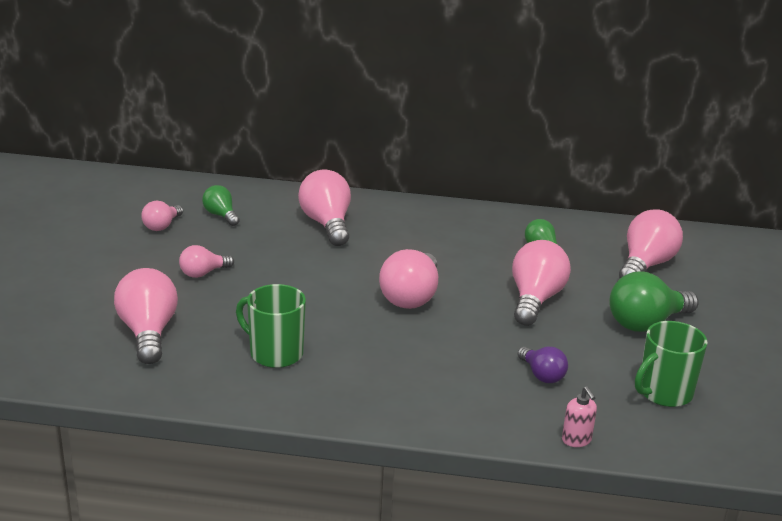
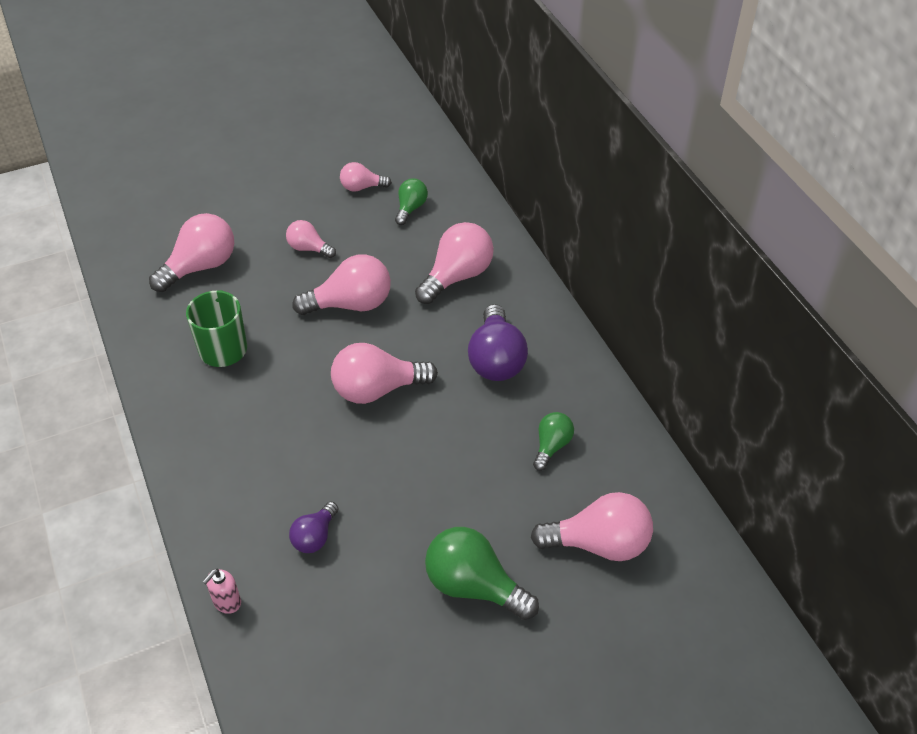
camera: 60 degrees right, 20 degrees up
pink light bulb [512,240,571,326] -> pink light bulb moved to [292,254,391,315]
green mug [635,321,708,407] -> none
none -> purple light bulb [468,304,528,381]

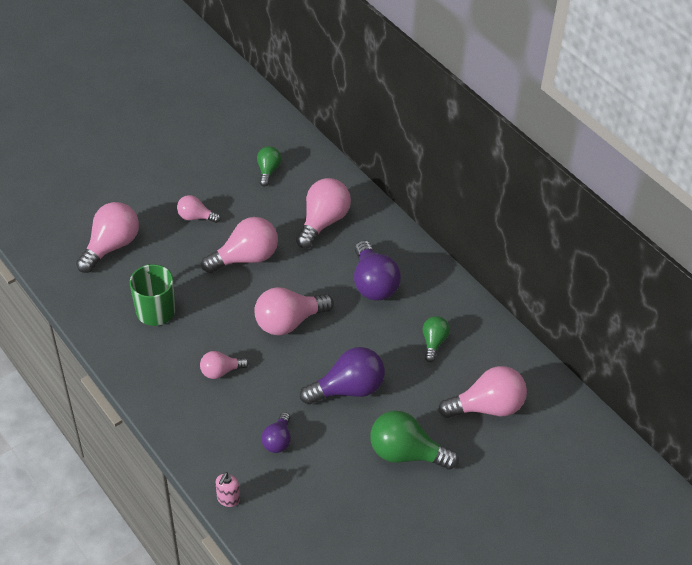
camera: 15 degrees left, 0 degrees up
pink light bulb [340,162,392,192] -> pink light bulb moved to [200,351,249,379]
none -> purple light bulb [300,347,385,405]

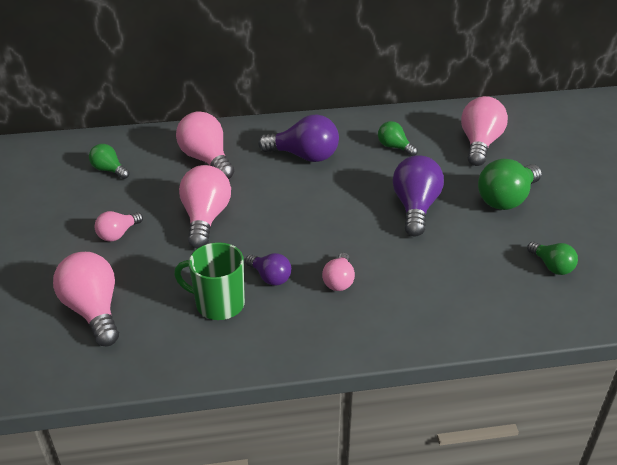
camera: 60 degrees left, 10 degrees down
pink soap dispenser [215,472,240,507] -> none
pink light bulb [254,287,334,335] -> none
purple light bulb [261,412,291,453] -> purple light bulb moved to [245,253,291,286]
none -> green light bulb [527,242,578,275]

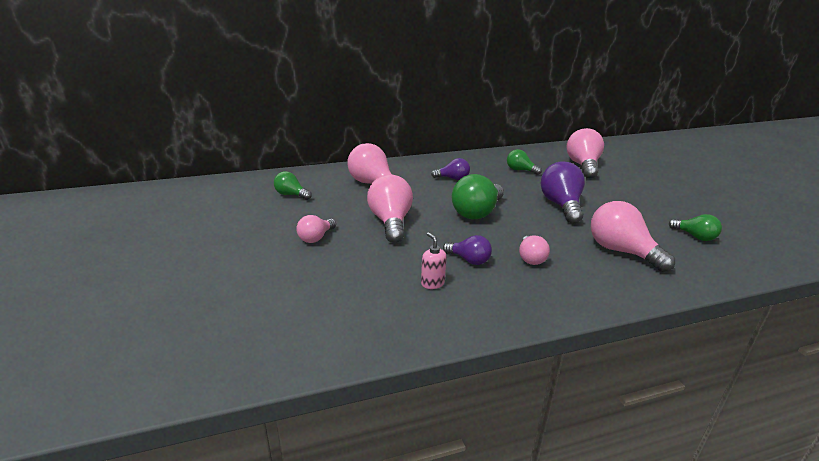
camera: 10 degrees left, 10 degrees down
pink light bulb [53,252,119,346] -> pink light bulb moved to [591,201,675,272]
green mug [174,242,245,320] -> pink soap dispenser [421,232,447,289]
purple light bulb [258,114,339,162] -> purple light bulb [431,158,470,180], size x0.57
green light bulb [478,159,542,210] -> green light bulb moved to [452,174,504,219]

